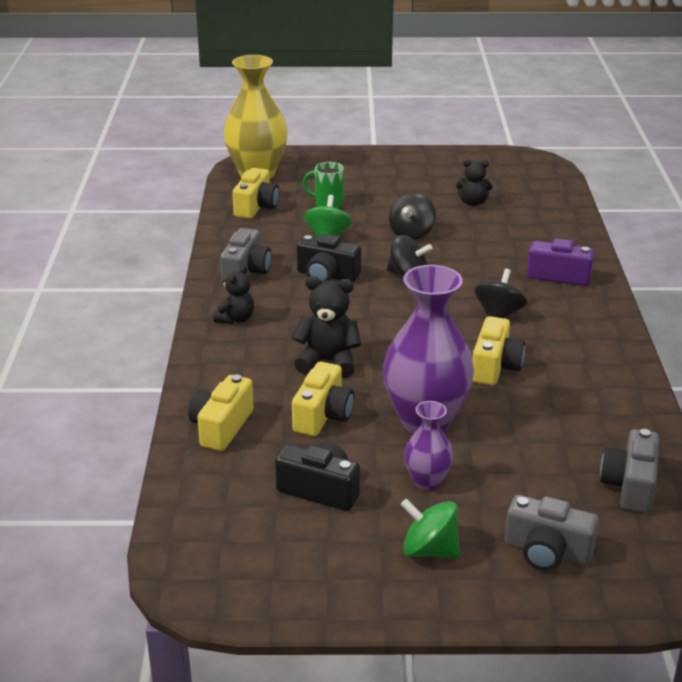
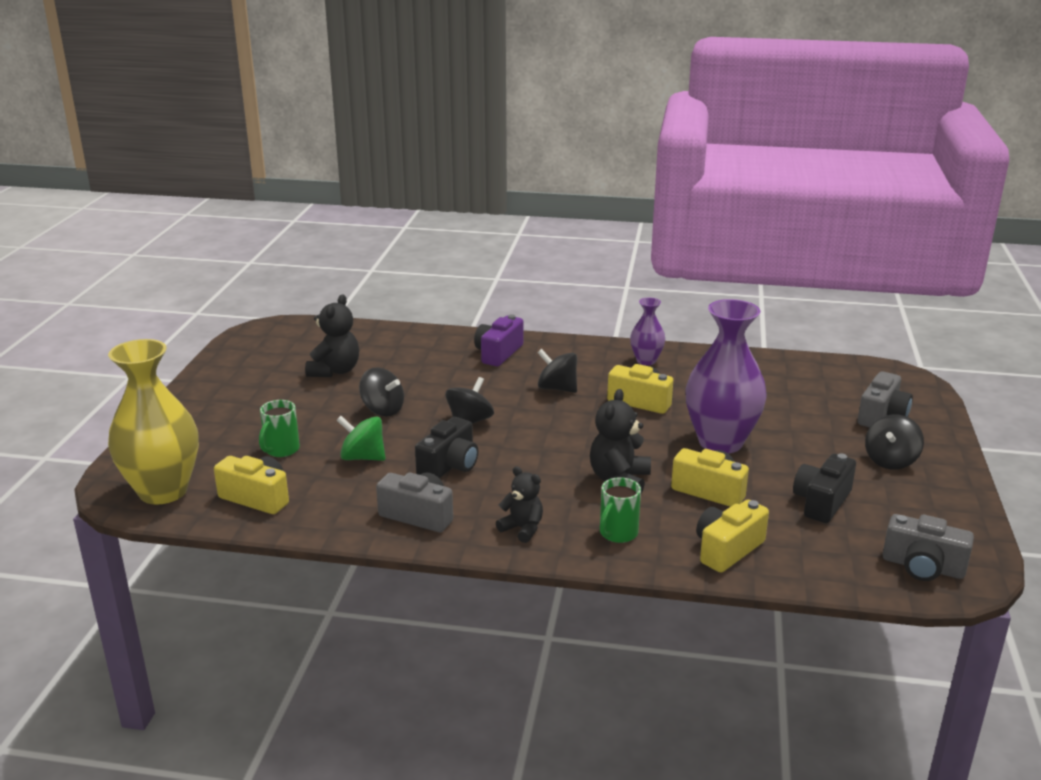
camera: 80 degrees left, 5 degrees down
yellow camera [188,374,254,451] -> yellow camera turned 105 degrees clockwise [696,500,769,573]
green spinning top [401,499,460,558] -> black spinning top [865,414,924,469]
purple vase [404,401,453,491] -> purple vase moved to [630,298,665,365]
black teddy bear [456,160,493,206] -> black teddy bear [305,294,359,377], size x1.52
grey camera [600,429,659,513] -> grey camera moved to [882,514,974,581]
none -> green mug [600,477,641,543]

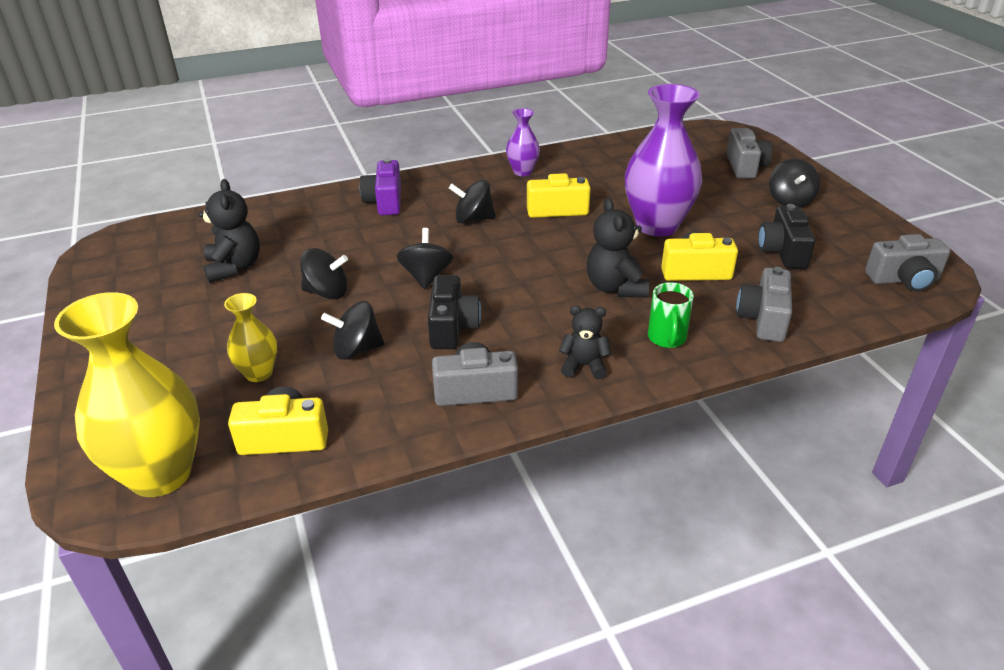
camera: 30 degrees left, 10 degrees up
green mug [259,400,300,457] -> yellow vase [224,293,277,382]
green spinning top [337,416,385,461] -> black spinning top [321,301,384,360]
yellow camera [696,500,769,573] -> grey camera [736,267,792,342]

